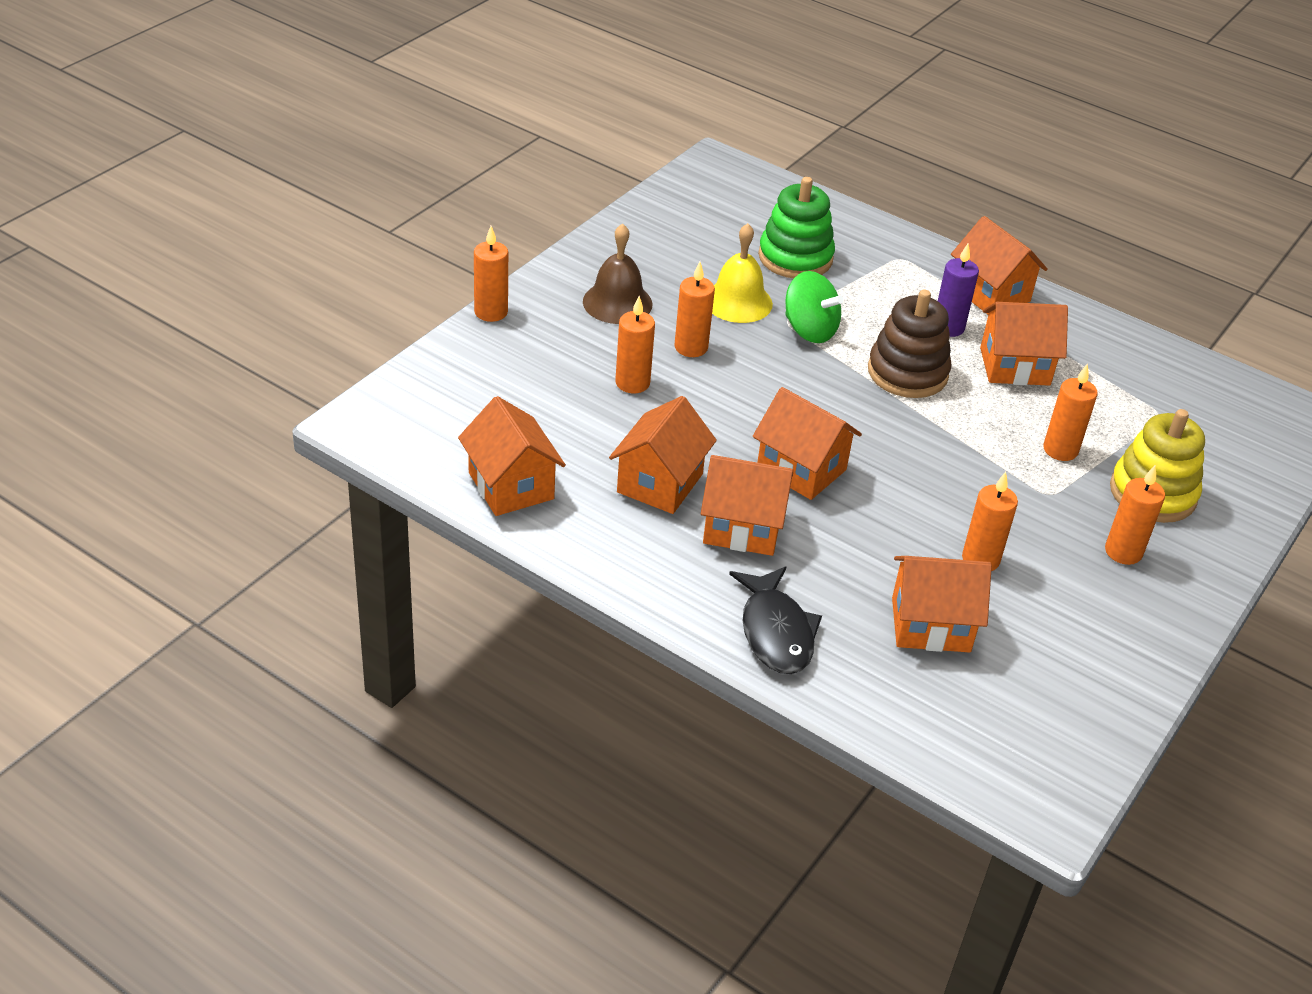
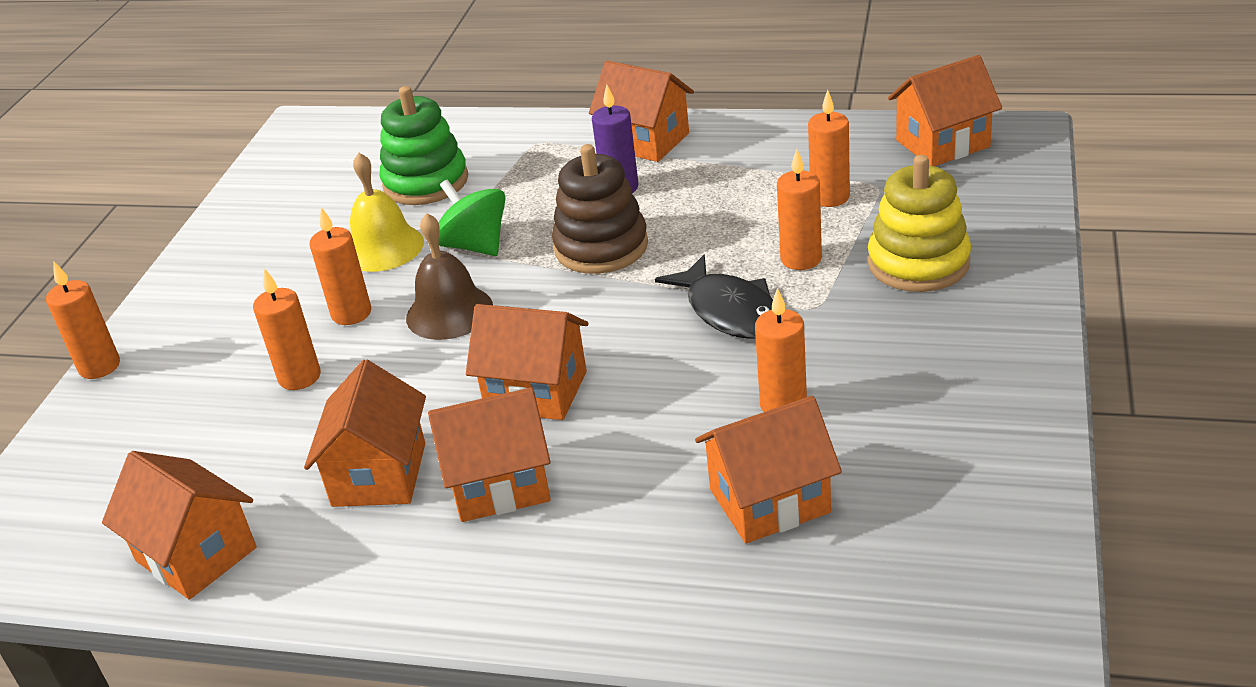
camera: 15 degrees left, 5 degrees down
brown bell [583,223,653,324] -> brown bell moved to [406,213,493,340]
black fish [729,566,822,674] -> black fish moved to [655,255,773,339]
green spinning top [785,271,843,343] -> green spinning top turned 150 degrees counterclockwise [439,180,506,256]
orange house [980,302,1068,386] -> orange house moved to [888,55,1002,166]
orange candle [1105,465,1165,565] -> orange candle moved to [808,90,850,207]

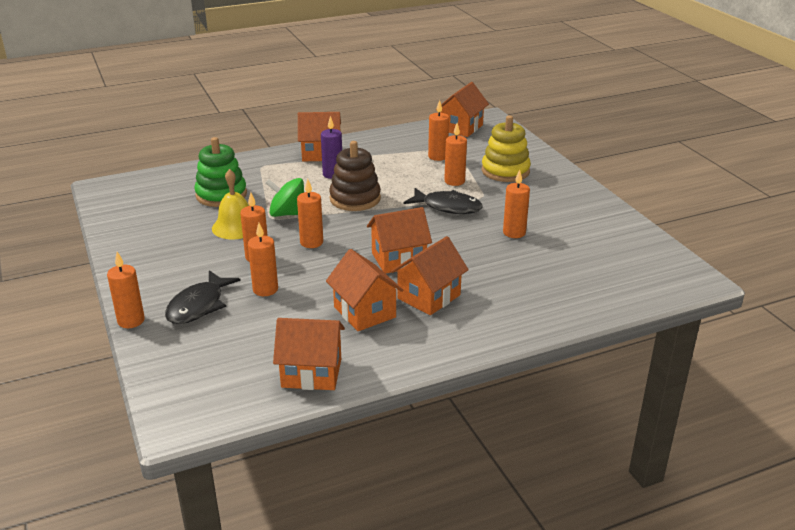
camera: 40 degrees left, 5 degrees down
brown bell [406,213,493,340] -> orange candle [297,179,323,248]
orange house [695,396,842,544] -> none
none -> black fish [165,270,241,324]

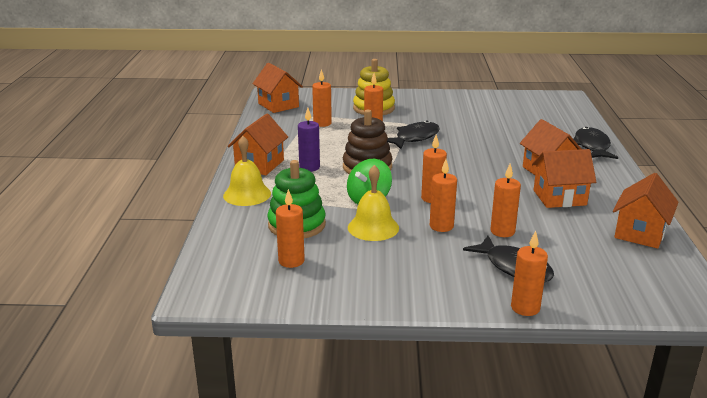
camera: 65 degrees left, 5 degrees down
orange house [367,207,432,274] -> none
orange candle [503,170,530,238] -> orange candle moved to [276,189,305,268]
none -> yellow bell [223,136,271,206]
none -> black fish [573,127,618,159]

